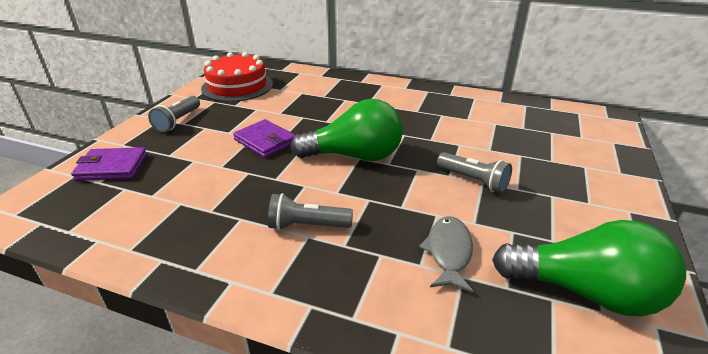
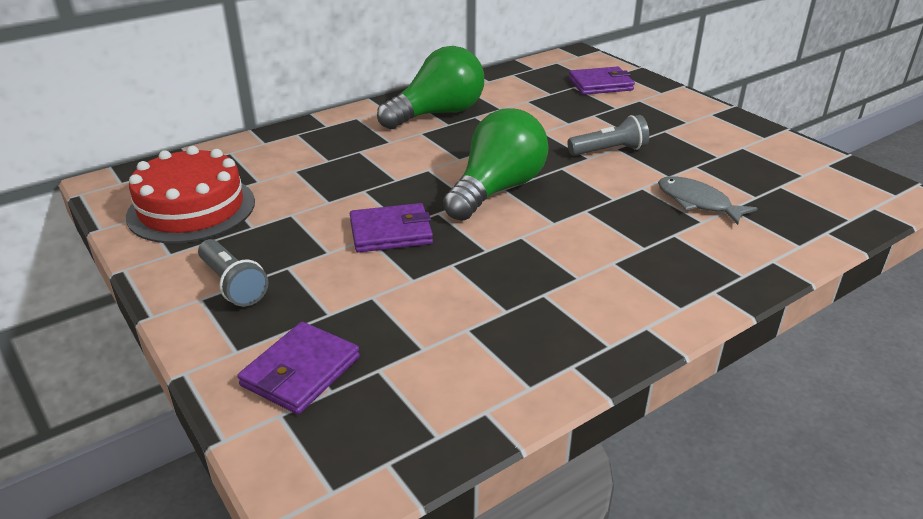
camera: 55 degrees left, 0 degrees up
grey flashlight [268,193,353,230] -> none
green light bulb [492,220,686,316] -> green light bulb moved to [377,46,484,129]
none -> purple wallet [569,67,635,95]

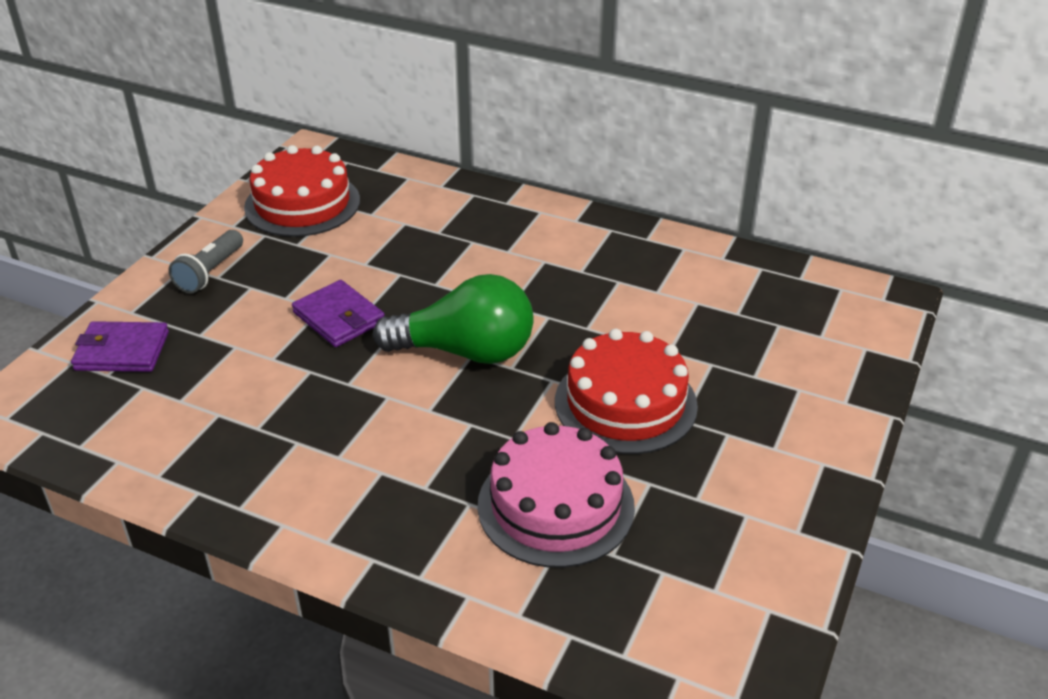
camera: 60 degrees right, 5 degrees up
green light bulb [377,46,484,129] -> none
grey flashlight [567,115,649,156] -> red cake [555,329,698,454]
purple wallet [569,67,635,95] -> none
grey fish [658,176,758,225] -> pink cake [477,422,635,568]

